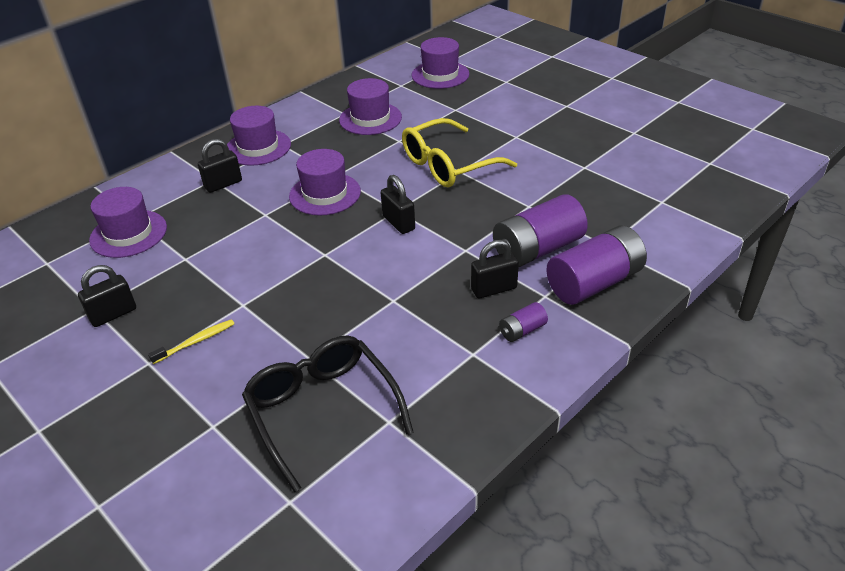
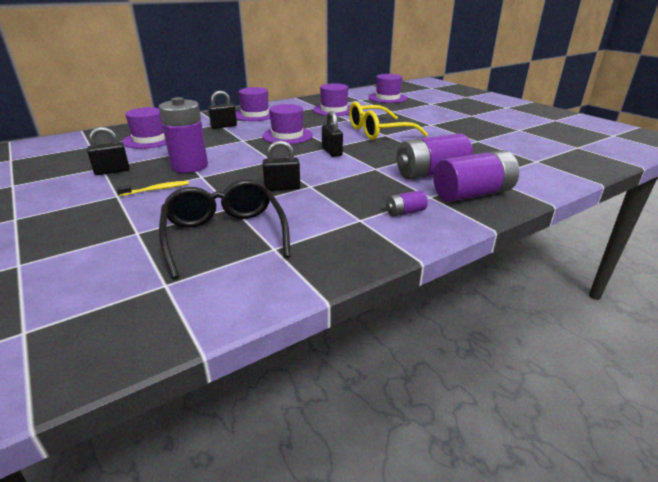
camera: 10 degrees right, 10 degrees down
black padlock [471,240,519,298] -> black padlock moved to [263,140,300,191]
none -> purple battery [159,97,208,173]

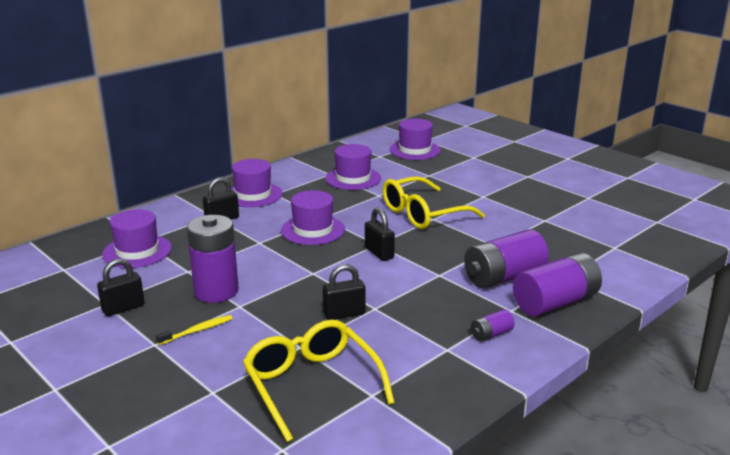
camera: 10 degrees left, 5 degrees down
black glasses [159,180,291,279] -> yellow glasses [243,320,395,442]

